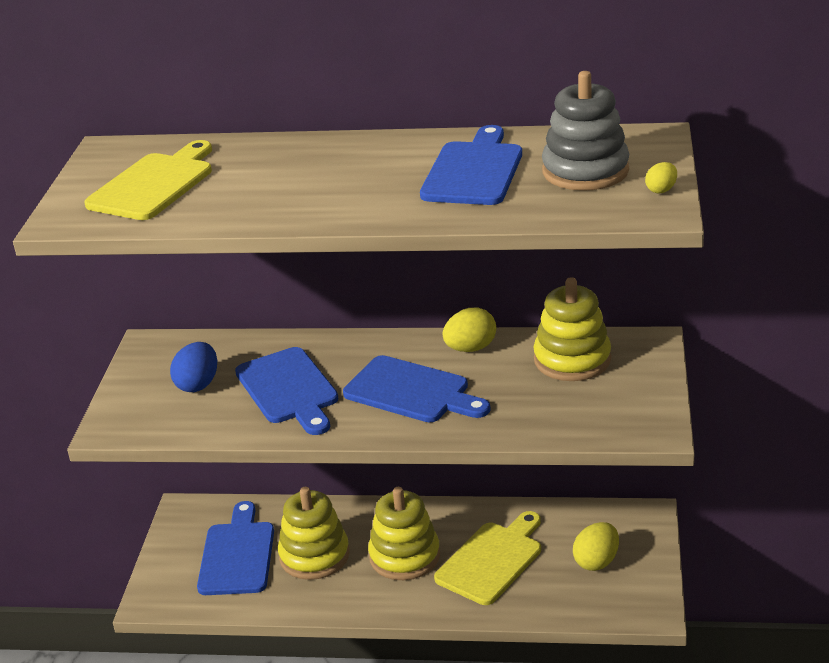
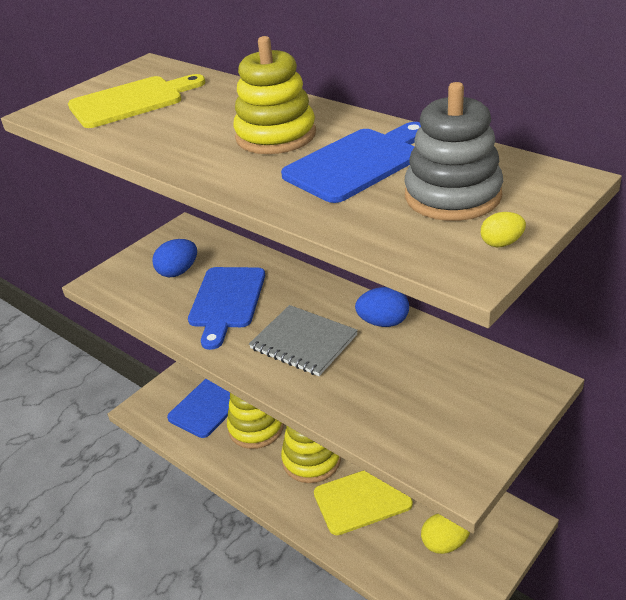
camera: 35 degrees right, 5 degrees up
blue cutting board [343,355,491,422] -> grey notebook [249,305,358,376]
yellow egg [443,308,496,352] -> blue egg [355,287,409,327]
yellow stacking toy [533,277,611,381] -> yellow stacking toy moved to [233,36,316,154]

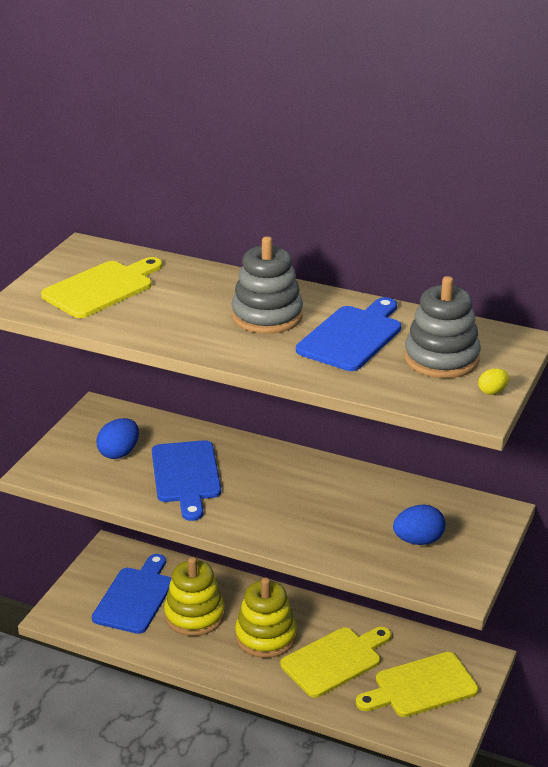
camera: 20 degrees left, 5 degrees down
yellow stacking toy [233,36,316,154] -> grey stacking toy [231,236,303,334]
grey notebook [249,305,358,376] -> none
blue egg [355,287,409,327] -> blue egg moved to [393,504,445,545]
yellow egg [421,514,470,554] -> yellow cutting board [356,652,479,717]

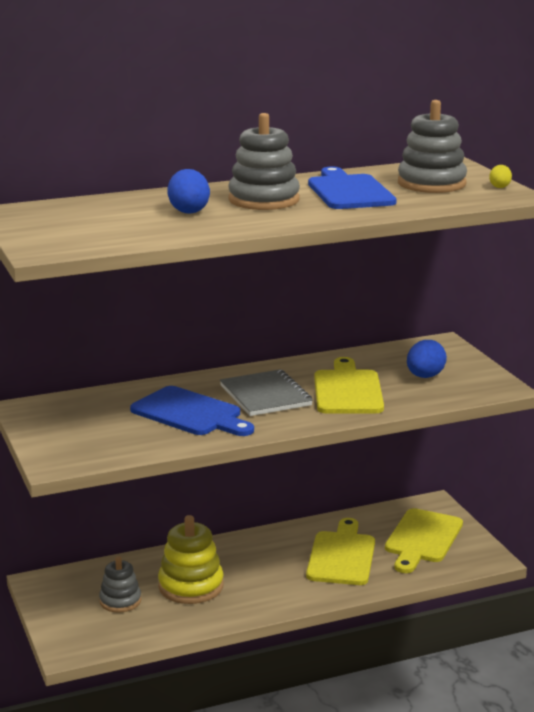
camera: 45 degrees left, 10 degrees down
yellow cutting board [41,257,162,318] -> yellow cutting board moved to [314,357,384,414]
blue cutting board [92,554,172,634] -> grey stacking toy [99,556,141,613]
blue egg [96,418,139,459] -> blue egg moved to [167,169,210,214]
yellow stacking toy [235,578,297,658] -> none
none -> grey notebook [220,369,313,416]

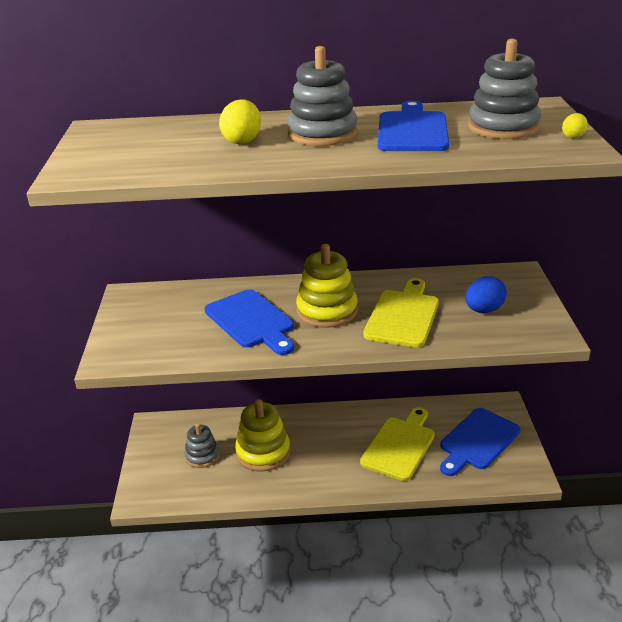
camera: 20 degrees right, 10 degrees up
blue egg [167,169,210,214] -> yellow egg [219,99,261,144]
grey notebook [220,369,313,416] -> yellow stacking toy [296,244,358,328]
yellow cutting board [385,508,463,573] -> blue cutting board [440,408,521,476]

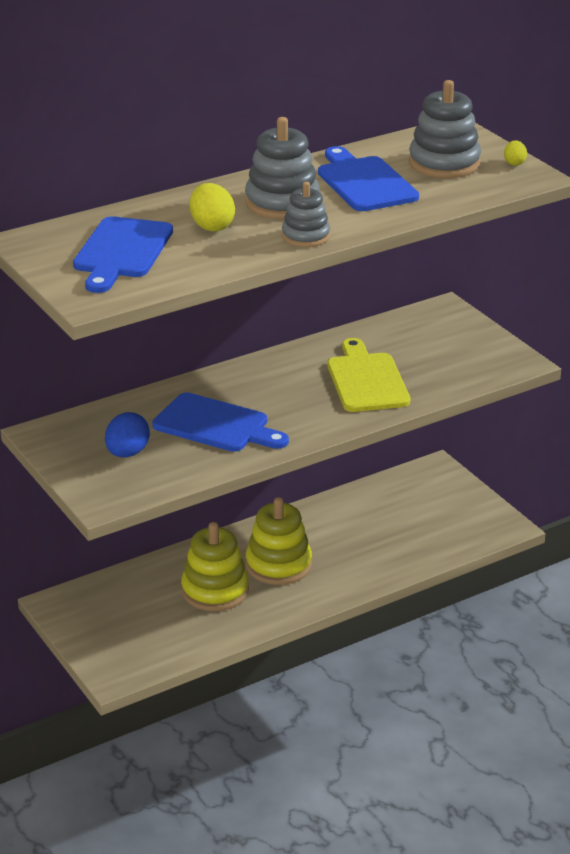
camera: 30 degrees left, 0 degrees up
grey stacking toy [184,423,219,468] -> grey stacking toy moved to [282,182,330,247]
yellow stacking toy [296,244,358,328] -> yellow stacking toy moved to [246,497,312,585]
yellow cutting board [360,407,435,481] -> none
blue cutting board [440,408,521,476] -> blue cutting board moved to [73,217,173,293]
blue egg [465,276,507,313] -> blue egg moved to [105,412,150,458]

